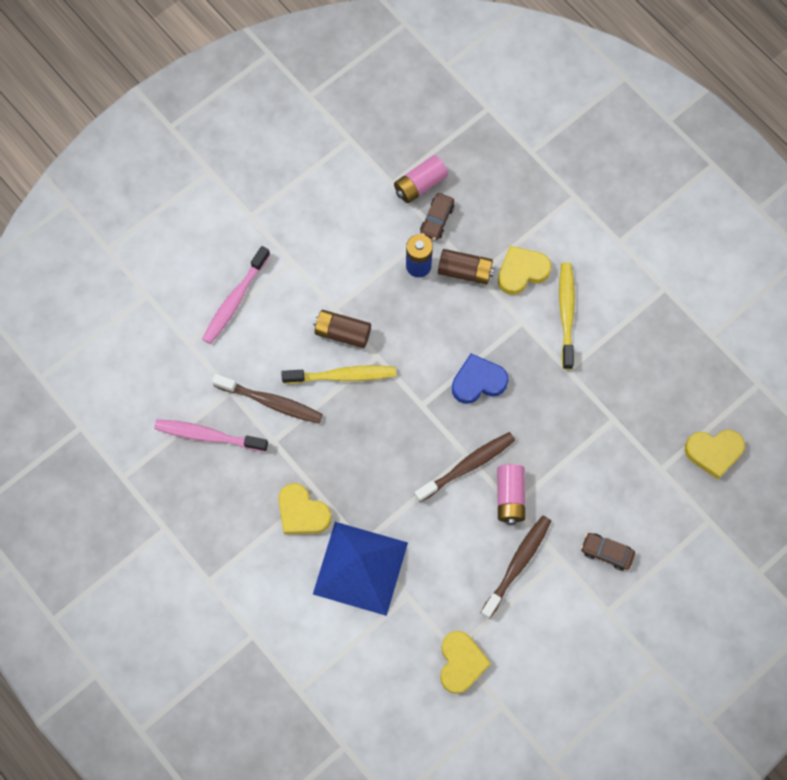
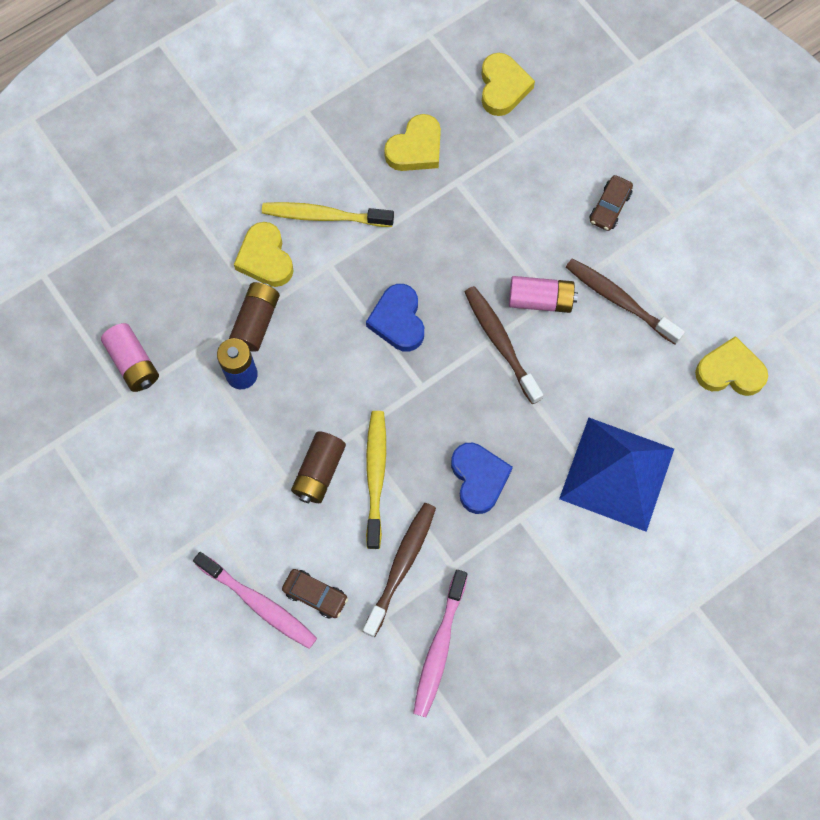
camera: 85 degrees left, 0 degrees up
yellow heart [278,483,332,534] -> yellow heart moved to [384,114,441,171]
brown car [420,193,454,240] -> brown car moved to [282,569,348,619]
none -> blue heart [451,443,513,514]

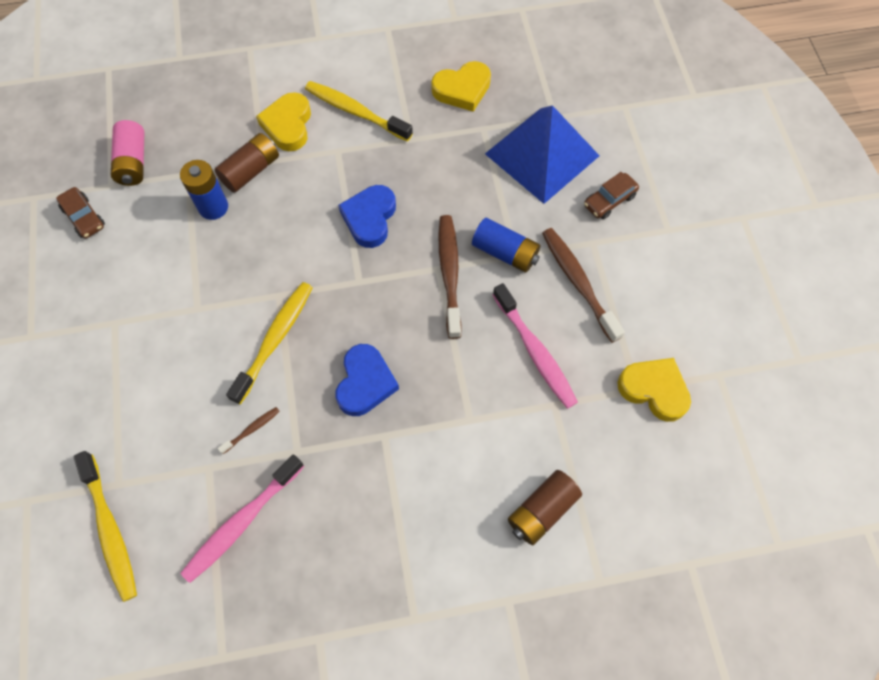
camera: 25 degrees right, 5 degrees down
pink toothbrush [193,552,317,649] -> pink toothbrush moved to [493,283,578,409]
brown car [282,569,348,619] -> brown car moved to [56,187,105,238]
brown battery [291,431,346,503] -> brown battery moved to [508,470,582,545]
brown toothbrush [363,503,436,637] -> brown toothbrush [217,407,280,454], size x0.47
yellow heart [481,53,535,116] -> none
pink battery [509,276,578,313] -> blue battery [472,218,540,272]
blue pyramid [559,418,674,532] -> blue pyramid moved to [485,105,600,204]
none -> yellow toothbrush [73,451,137,602]

